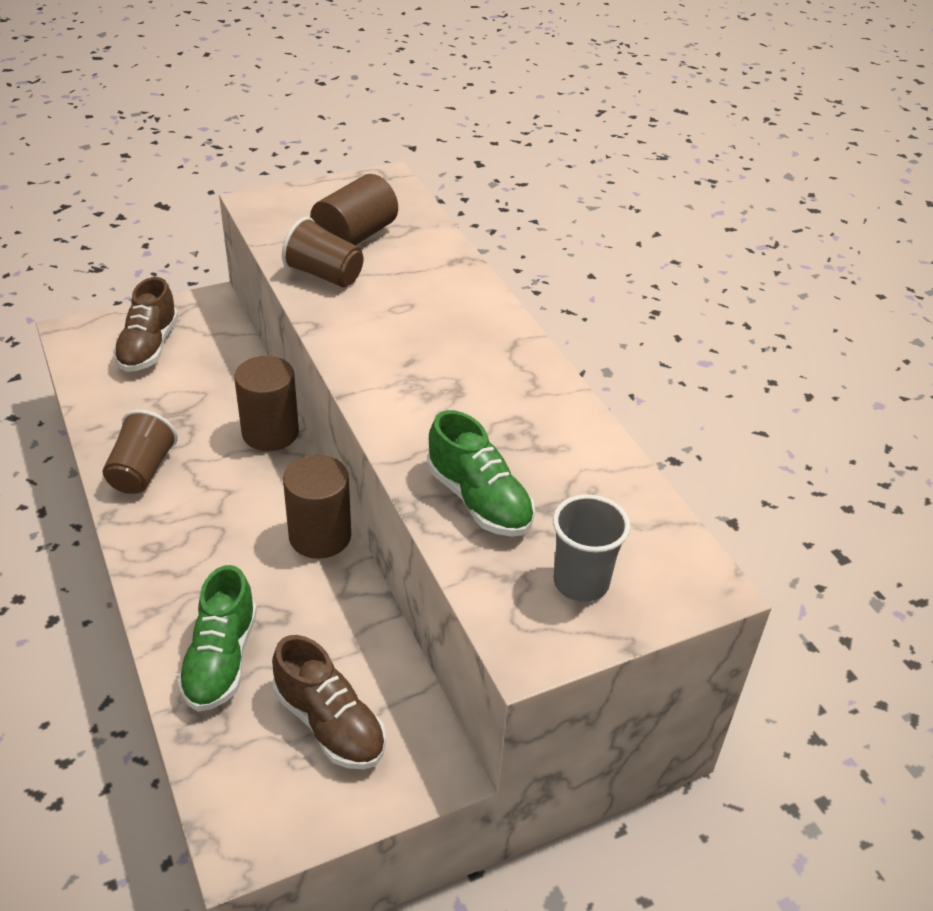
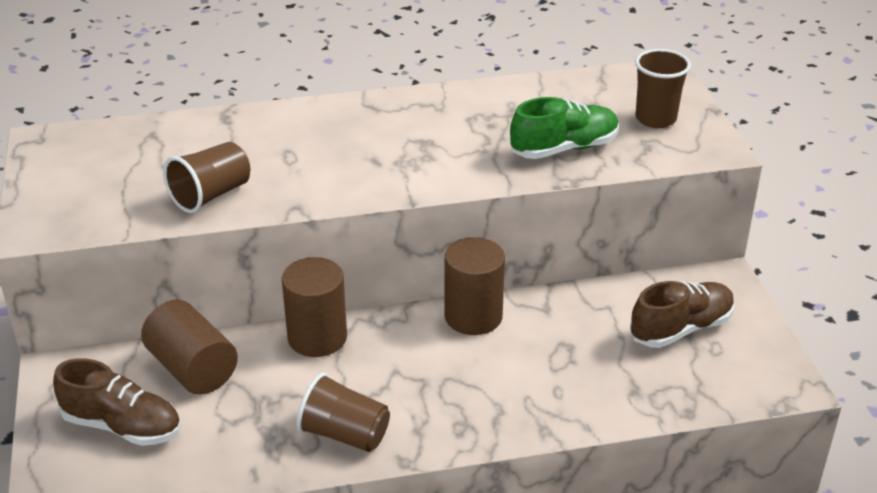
camera: 75 degrees left, 5 degrees down
green shoe [177,565,257,711] -> none
brown cylinder [310,174,398,245] -> brown cylinder moved to [141,300,238,395]
grey cup [553,494,630,602] -> brown cup [635,49,691,128]

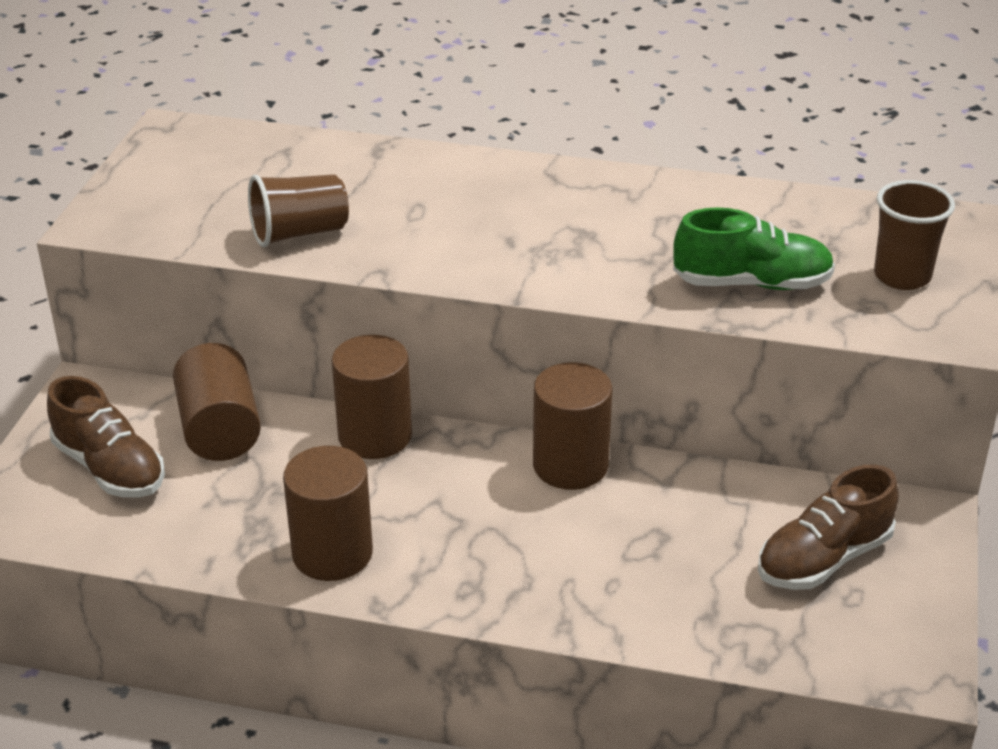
camera: 25 degrees right, 0 degrees up
brown cup [297,372,390,452] -> brown cylinder [283,446,373,581]
brown shoe [630,281,735,348] -> brown shoe turned 150 degrees clockwise [758,464,899,590]

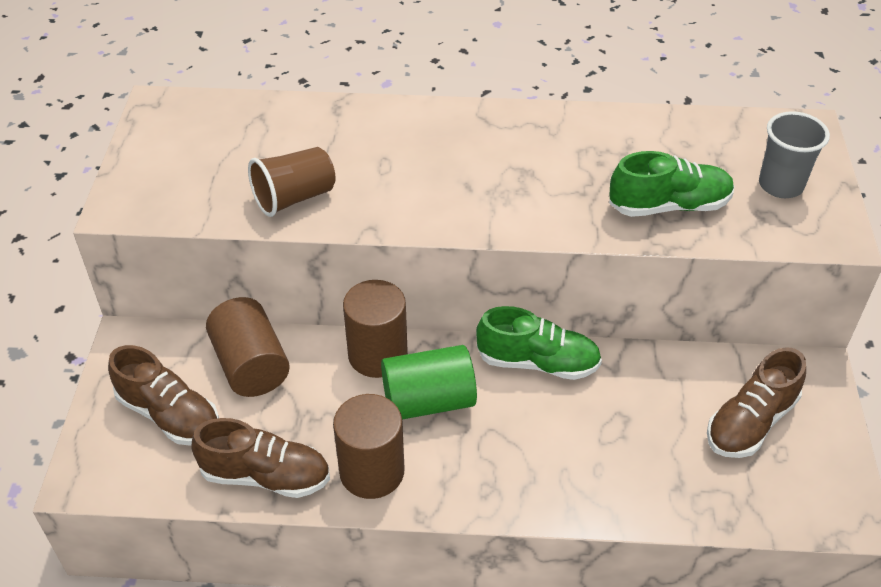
camera: 10 degrees left, 10 degrees up
brown cylinder [533,362,612,490] -> green shoe [476,306,602,380]
brown cup [874,180,955,290] -> grey cup [759,111,830,198]
none -> brown shoe [191,418,330,498]
none -> green cylinder [381,345,477,420]

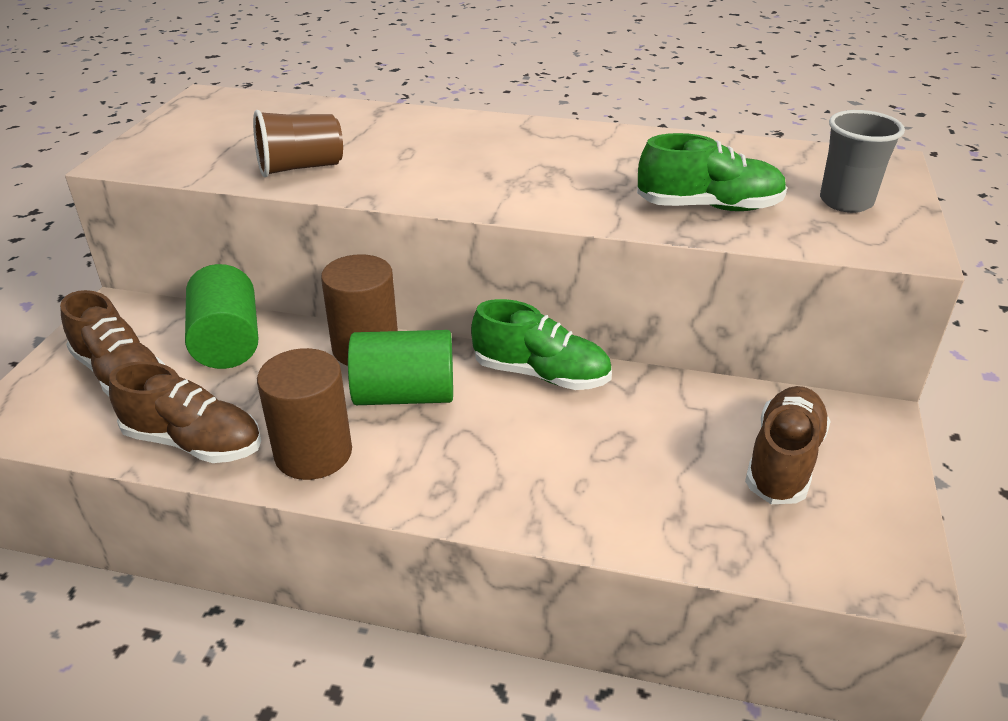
camera: 10 degrees right, 10 degrees down
brown cylinder [206,297,290,397] -> green cylinder [185,264,258,369]
brown shoe [707,347,806,458] -> brown shoe turned 150 degrees clockwise [745,386,831,504]

